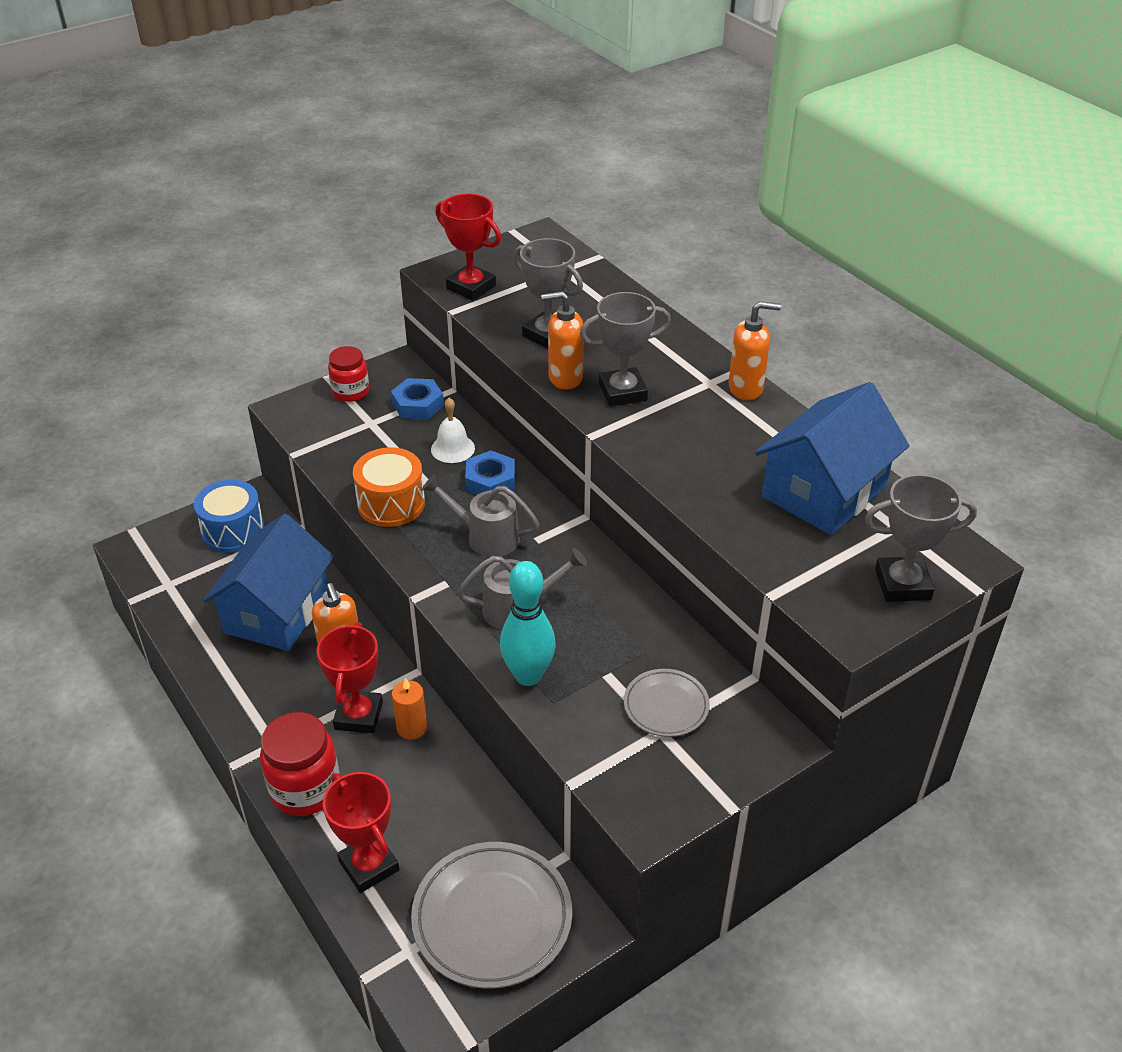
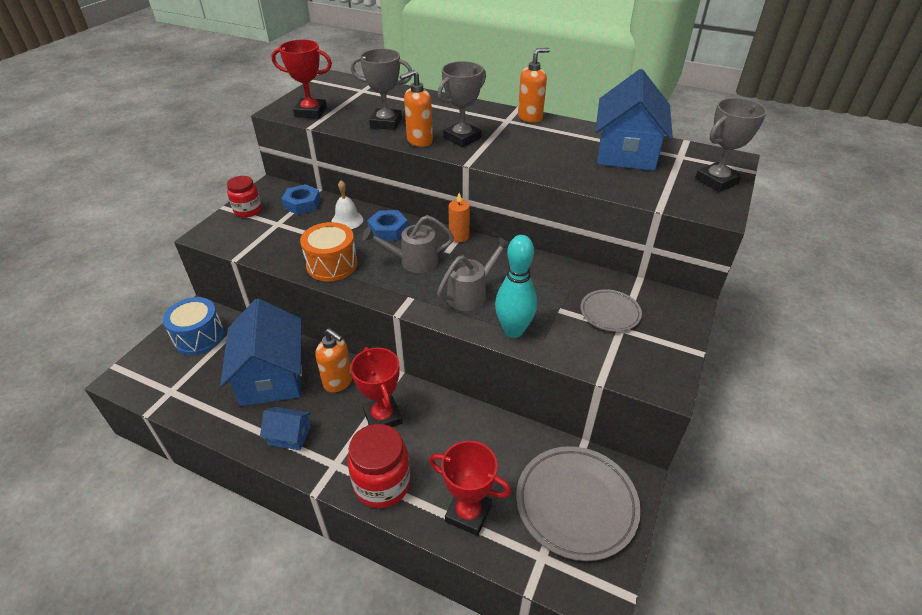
camera: 30 degrees left, 0 degrees up
orange candle [392,677,427,740] -> orange candle moved to [448,193,470,242]
none -> blue house [260,407,311,450]

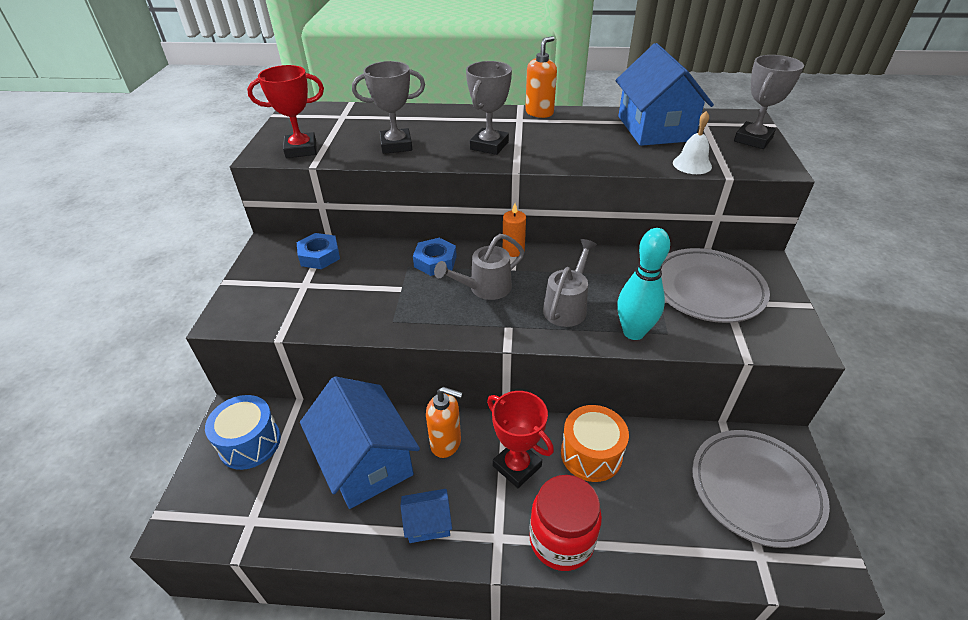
camera: 20 degrees left, 0 degrees up
red jar [227,176,262,218] -> none
orange drum [300,222,358,281] -> orange drum moved to [561,405,629,482]
white bell [332,180,363,229] -> white bell moved to [673,111,712,174]
orange soap dispenser [400,70,433,147] -> none
red trophy [429,441,511,536] -> none
grey plate [580,289,642,332] -> grey plate [661,248,770,323], size x1.81

